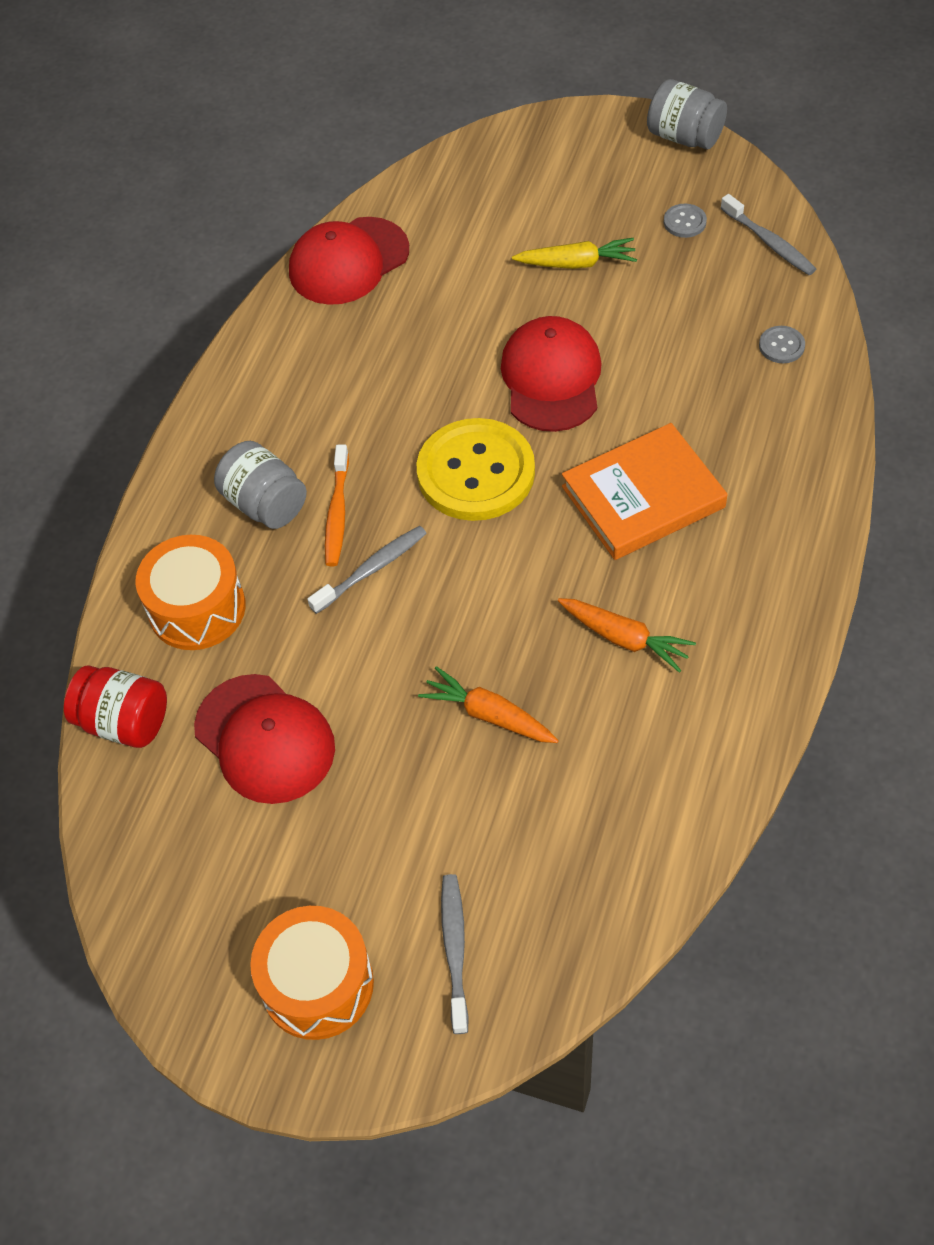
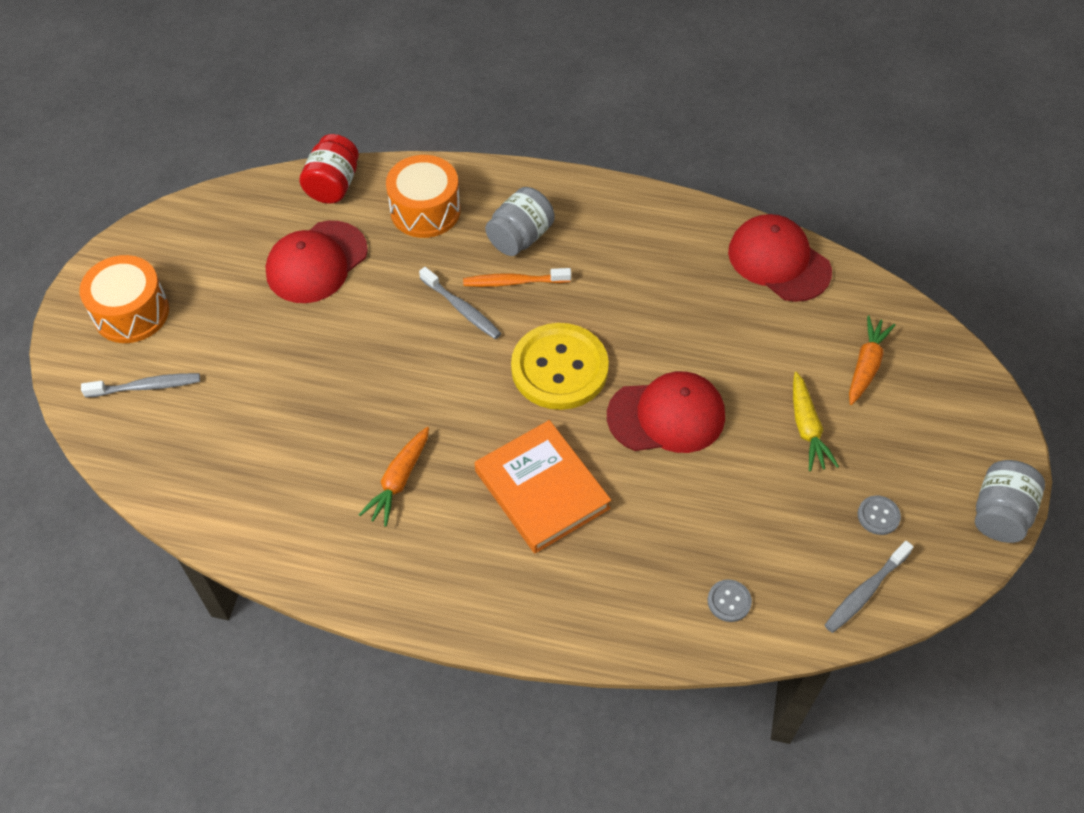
camera: 80 degrees right, 0 degrees up
orange carrot [418,666,559,743] -> orange carrot moved to [849,316,895,405]

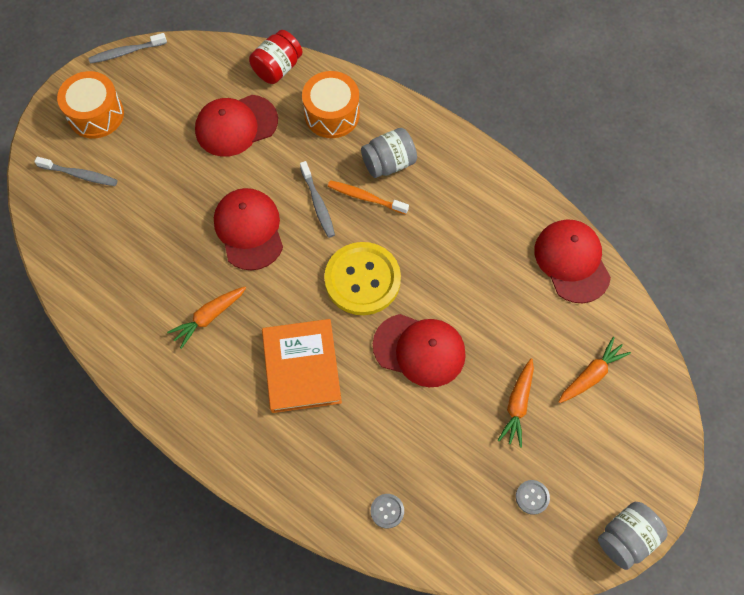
camera: 25 degrees right, 10 degrees up
yellow carrot [793,372,839,471] -> orange carrot [498,358,534,448]
grey toothbrush [825,541,914,633] -> grey toothbrush moved to [88,33,167,64]
none -> red cap [214,188,283,270]

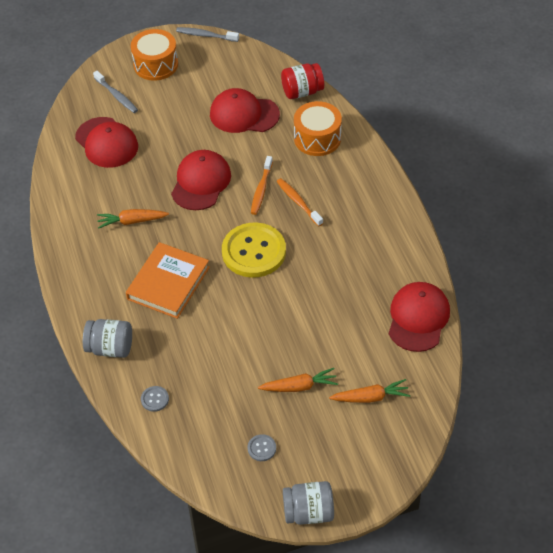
camera: 35 degrees right, 15 degrees down
grey toothbrush [300,161,335,238] -> orange toothbrush [251,156,273,215]
grey jar [361,128,417,178] -> grey jar moved to [83,319,132,358]
red cap [373,314,466,387] -> red cap moved to [75,117,138,168]
orange carrot [498,358,534,448] -> orange carrot turned 150 degrees counterclockwise [258,368,338,392]

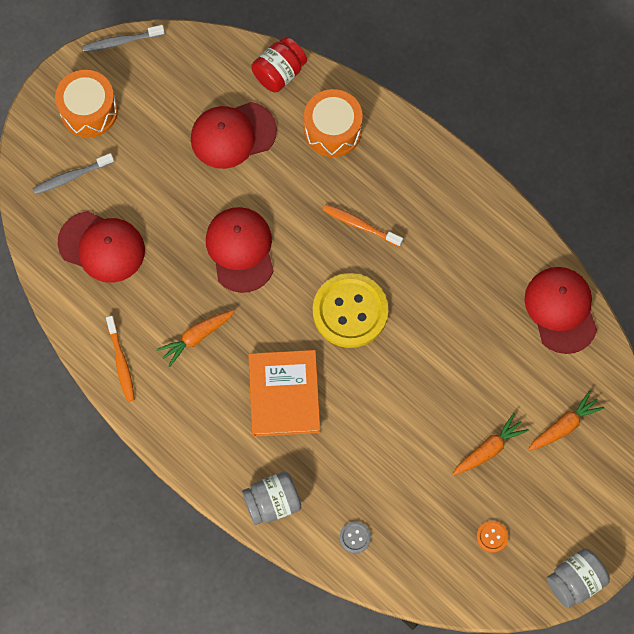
camera: 30 degrees left, 20 degrees up
grey toothbrush [93,71,138,113] -> grey toothbrush turned 135 degrees clockwise [32,153,114,195]
grey button [248,434,276,461] -> orange button [477,521,508,553]
orange toothbrush [251,156,273,215] -> orange toothbrush moved to [106,316,135,402]

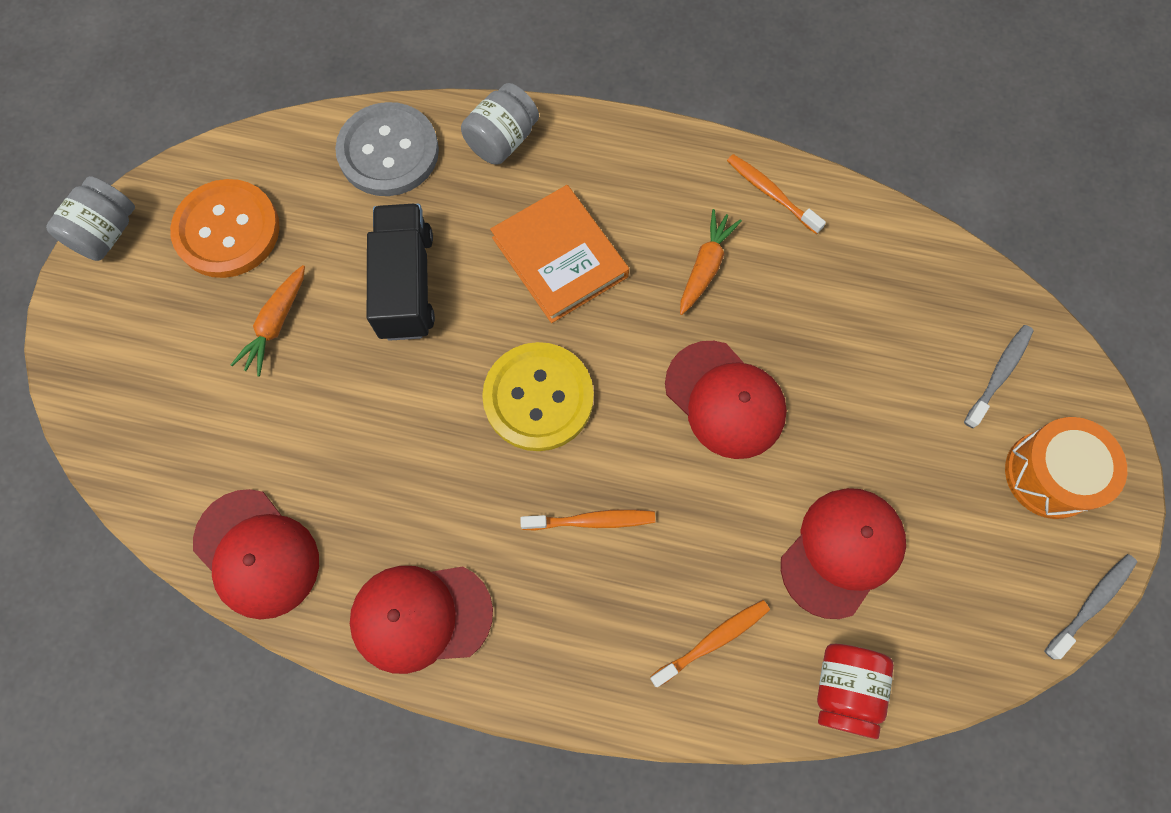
camera: 150 degrees right, 0 degrees up
red cap [58,211,145,283] -> red cap moved to [350,566,493,674]
orange drum [304,89,363,157] -> orange toothbrush [650,600,770,688]
grey button [339,521,371,553] -> grey button [335,102,439,196], size x2.50
orange button [477,521,508,553] -> orange button [170,179,280,278], size x2.50
orange carrot [528,391,605,451] -> none
none -> black truck [367,204,435,341]

